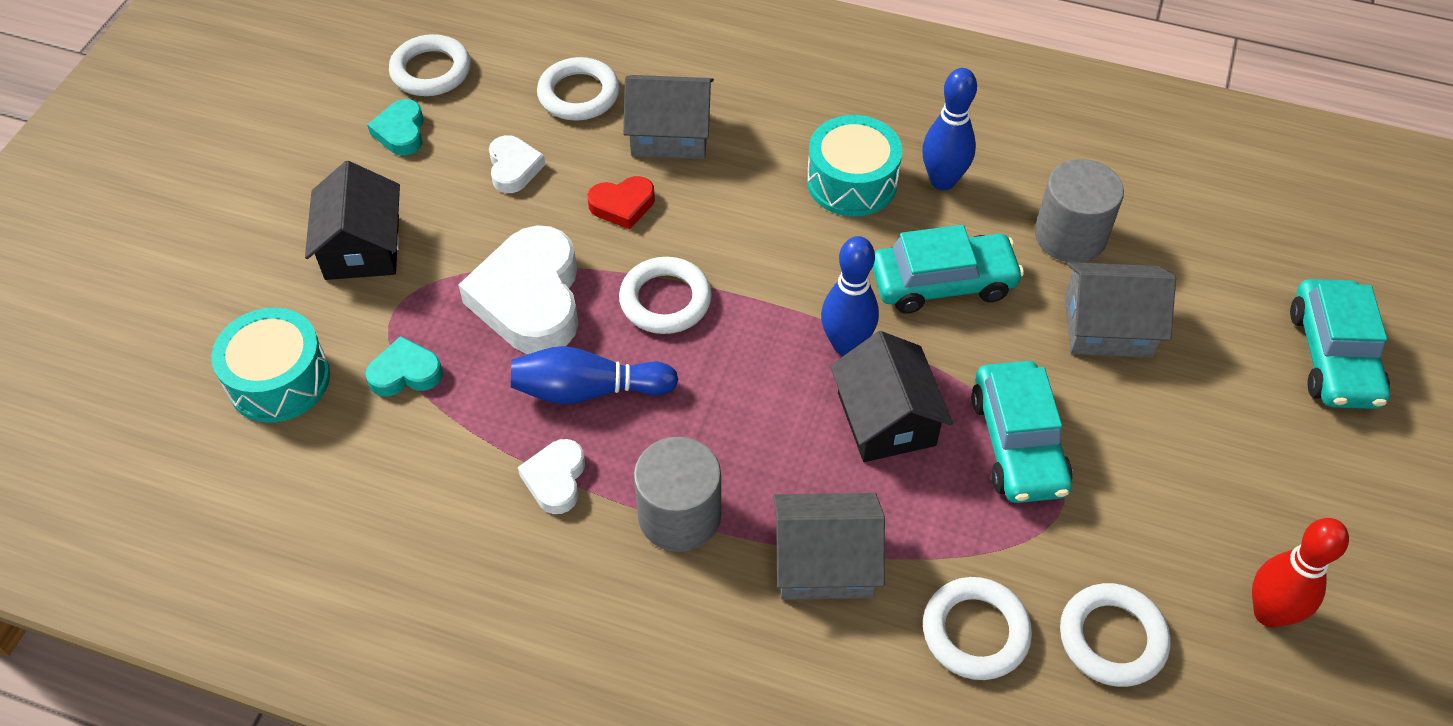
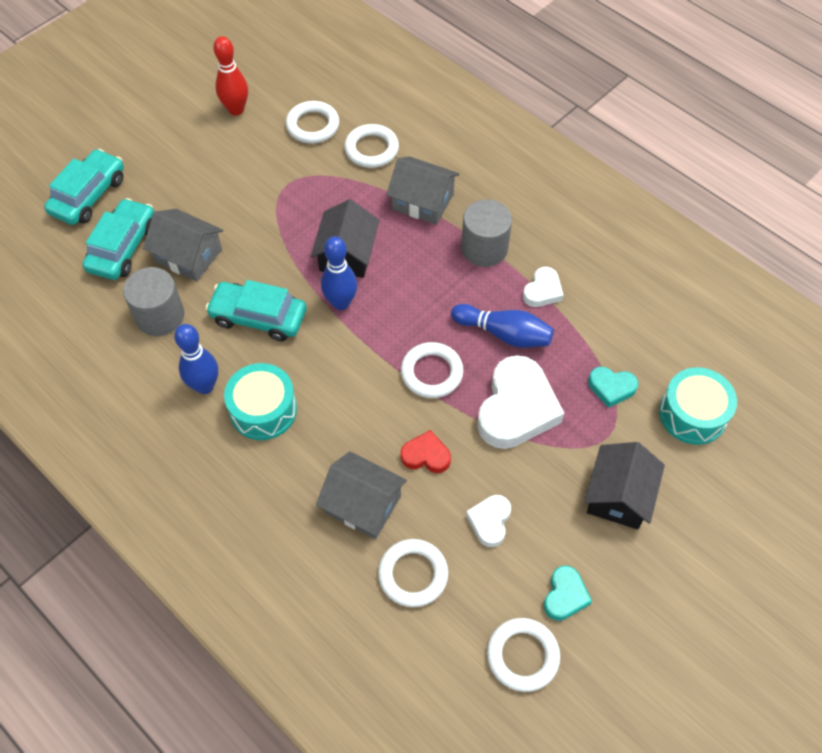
camera: 155 degrees left, 5 degrees up
turquoise car [971,361,1073,503] -> turquoise car moved to [82,198,154,280]

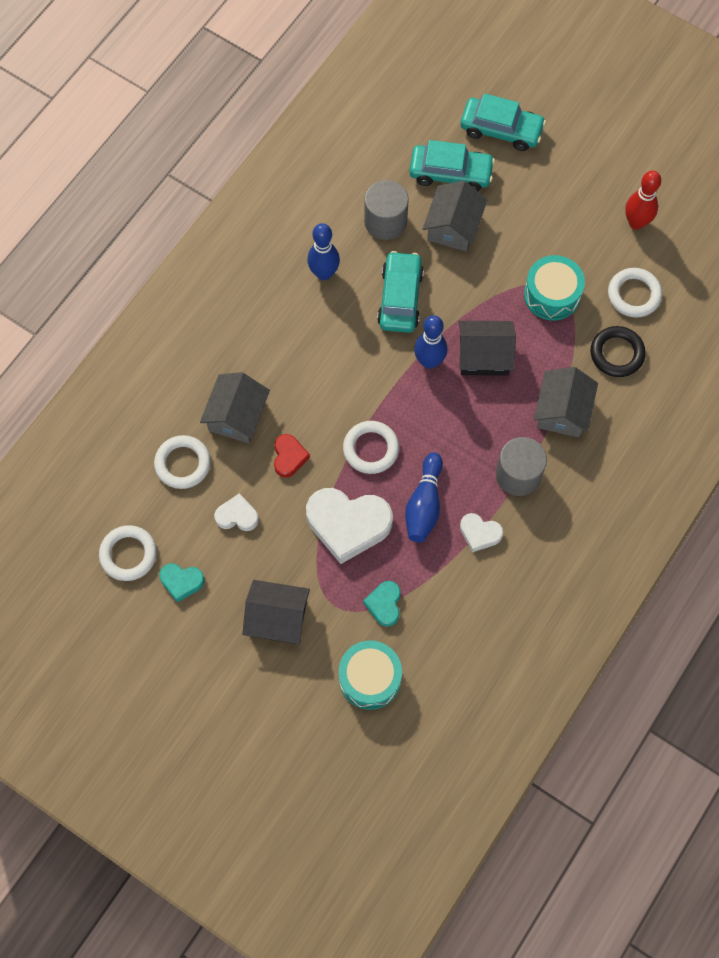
camera: 80 degrees right, 10 degrees up
turquoise drum [224,363,297,440] -> turquoise drum moved to [524,255,585,321]
white ring [344,124,399,168] -> black ring [591,326,646,377]

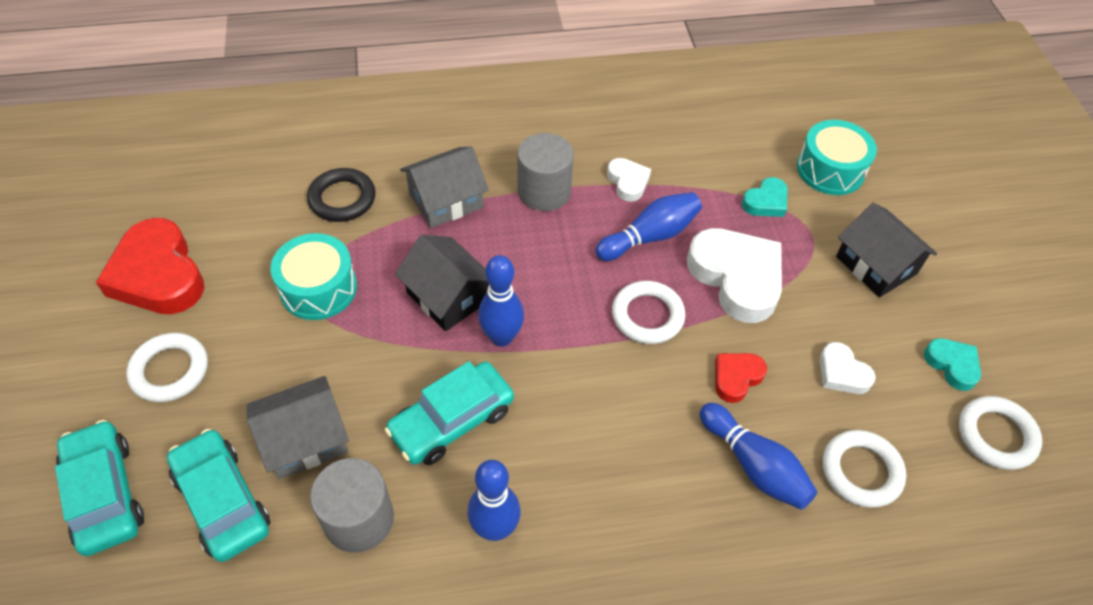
camera: 135 degrees left, 15 degrees down
grey house [200,372,270,443] -> blue bowling pin [700,403,817,510]
white ring [608,268,662,318] -> white ring moved to [126,333,208,402]
red bowling pin [625,171,661,230] -> red heart [96,218,204,314]

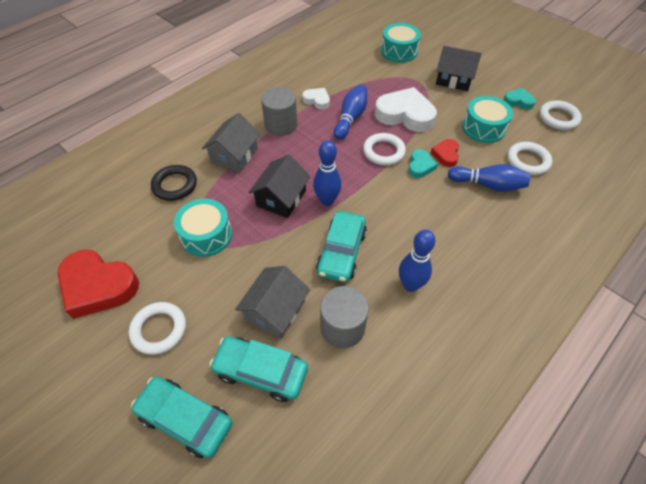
camera: 35 degrees left, 0 degrees up
black house [395,235,489,331] -> black house turned 75 degrees counterclockwise [248,155,310,218]
turquoise heart [742,177,788,217] -> turquoise heart moved to [408,149,438,178]
white heart [820,342,876,394] -> turquoise drum [462,96,513,143]

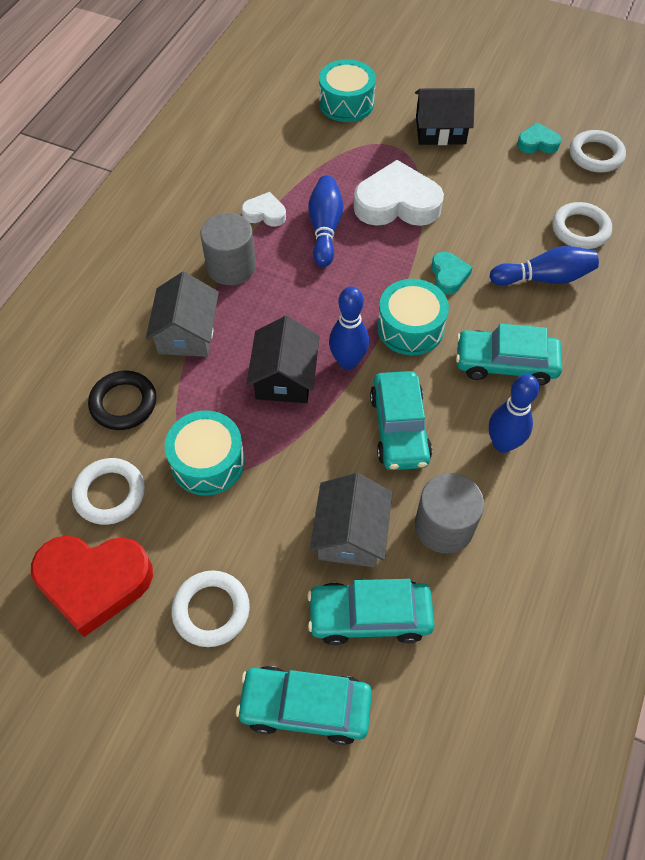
camera: 20 degrees left, 5 degrees up
white ring [363,133,406,165] -> white ring moved to [72,458,145,525]
red heart [431,139,459,167] -> none
turquoise drum [462,96,513,143] -> turquoise drum moved to [377,279,449,355]
none -> turquoise car [456,324,562,386]

